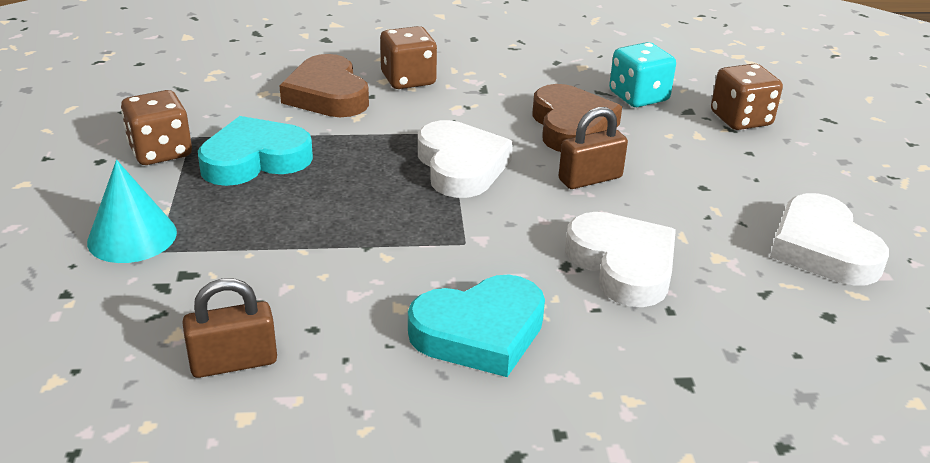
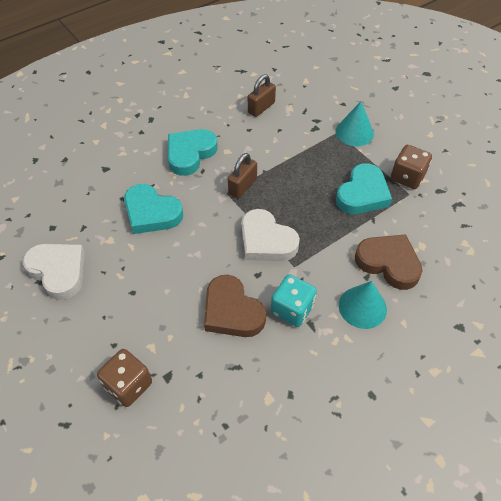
camera: 150 degrees right, 20 degrees up
brown dice [380,26,437,89] -> turquoise cone [339,281,387,329]
brown padlock [558,107,628,189] -> brown padlock moved to [228,153,257,199]
white heart [565,212,676,307] -> turquoise heart [124,184,183,234]
turquoise dice [609,42,676,107] -> turquoise dice moved to [271,274,317,327]

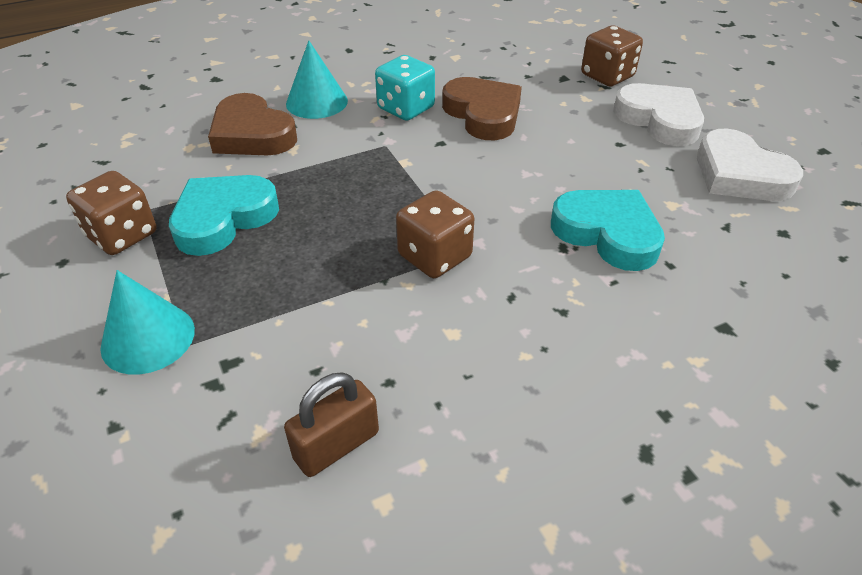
camera: 170 degrees left, 10 degrees down
turquoise heart [168,129,218,176] -> none
brown padlock [228,153,257,199] -> brown dice [396,190,474,278]
white heart [241,209,300,261] -> white heart moved to [613,83,704,146]

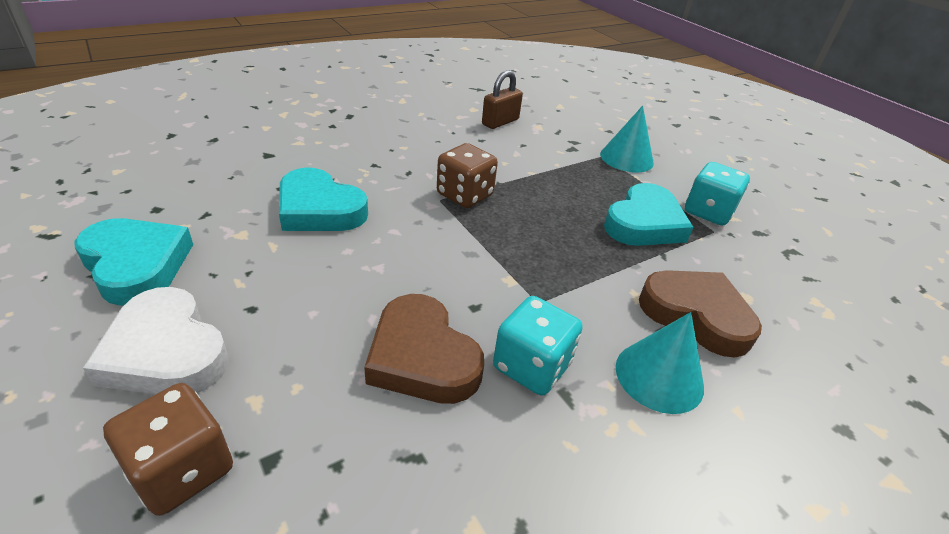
camera: 170 degrees right, 5 degrees down
brown dice [66,171,156,255] -> turquoise dice [685,162,750,226]
white heart [697,128,803,201] -> turquoise heart [74,218,193,306]

